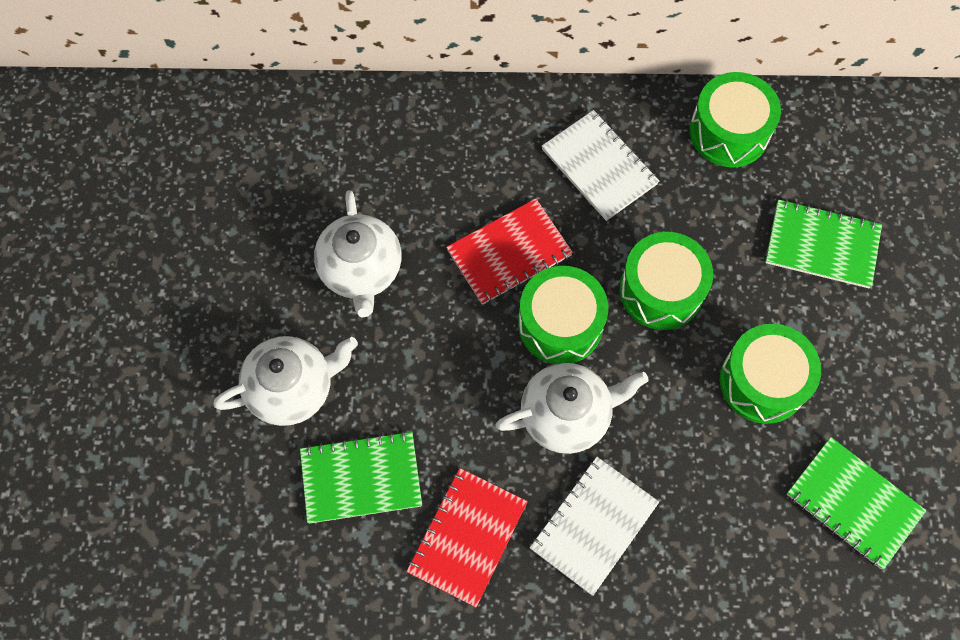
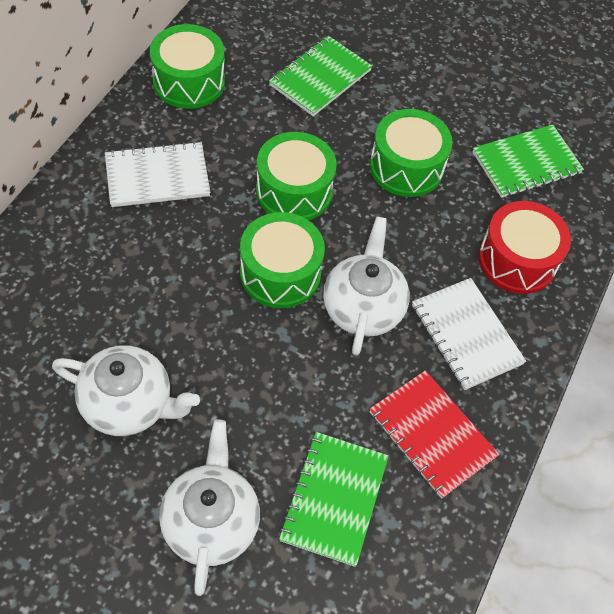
camera: 70 degrees left, 10 degrees down
red notebook [446,199,573,305] -> none
none -> red drum [479,201,571,294]

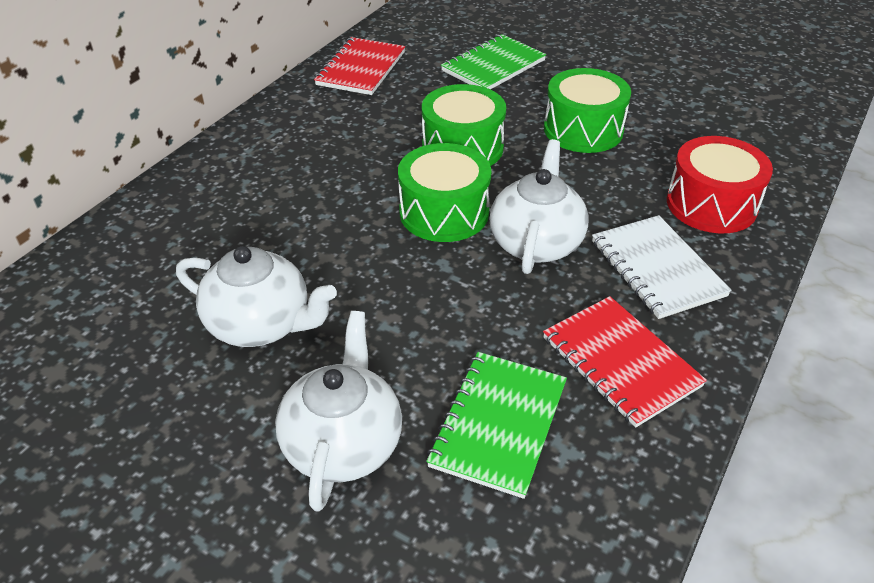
camera: 10 degrees right, 15 degrees down
white notebook [105,141,211,207] -> none
green drum [150,24,225,109] -> red notebook [314,37,405,95]
green notebook [473,125,584,198] -> none

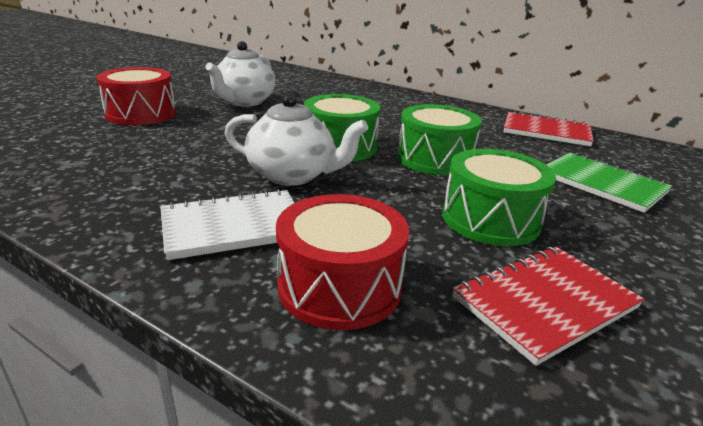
camera: 90 degrees right, 15 degrees down
white teapot [275,311,402,512] -> red drum [97,67,176,125]
green notebook [426,352,567,499] -> none
red notebook [543,296,707,428] -> red notebook moved to [453,246,644,366]

